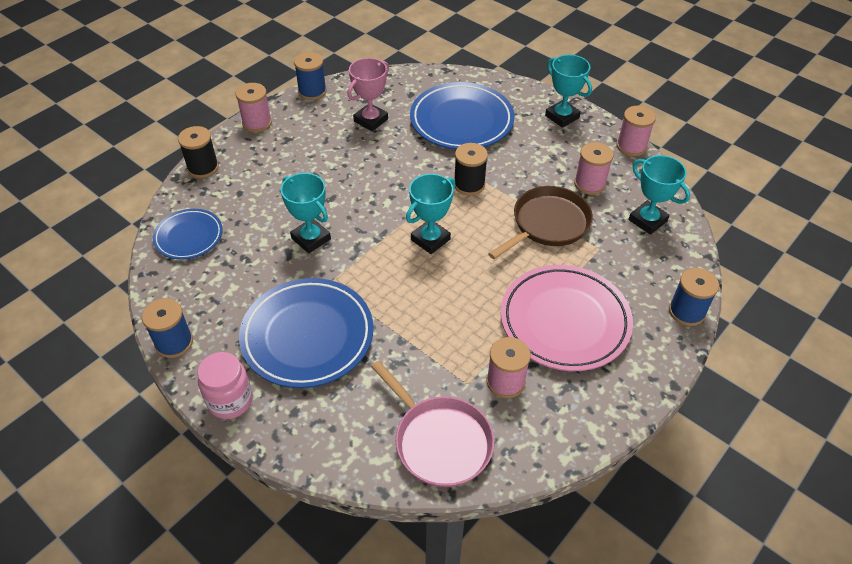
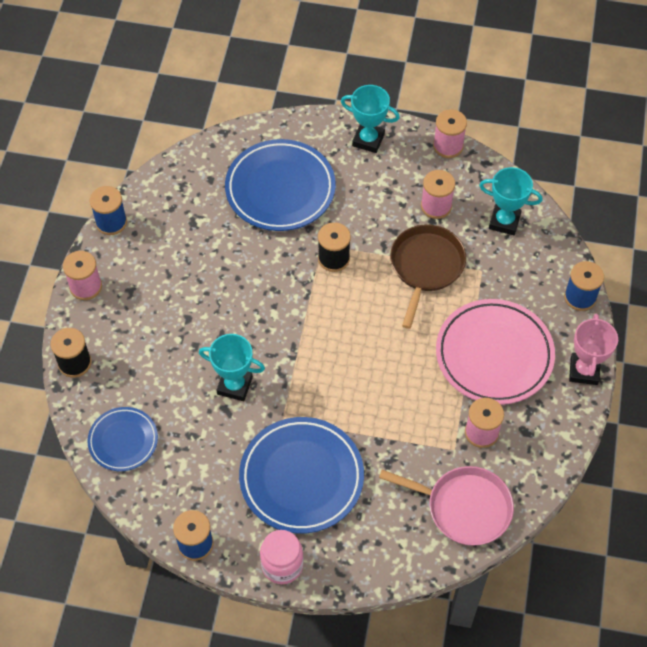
camera: 30 degrees left, 10 degrees up
pink trophy [347,58,389,131] -> pink trophy moved to [569,314,618,385]
turquoise trophy [406,174,456,254] -> none

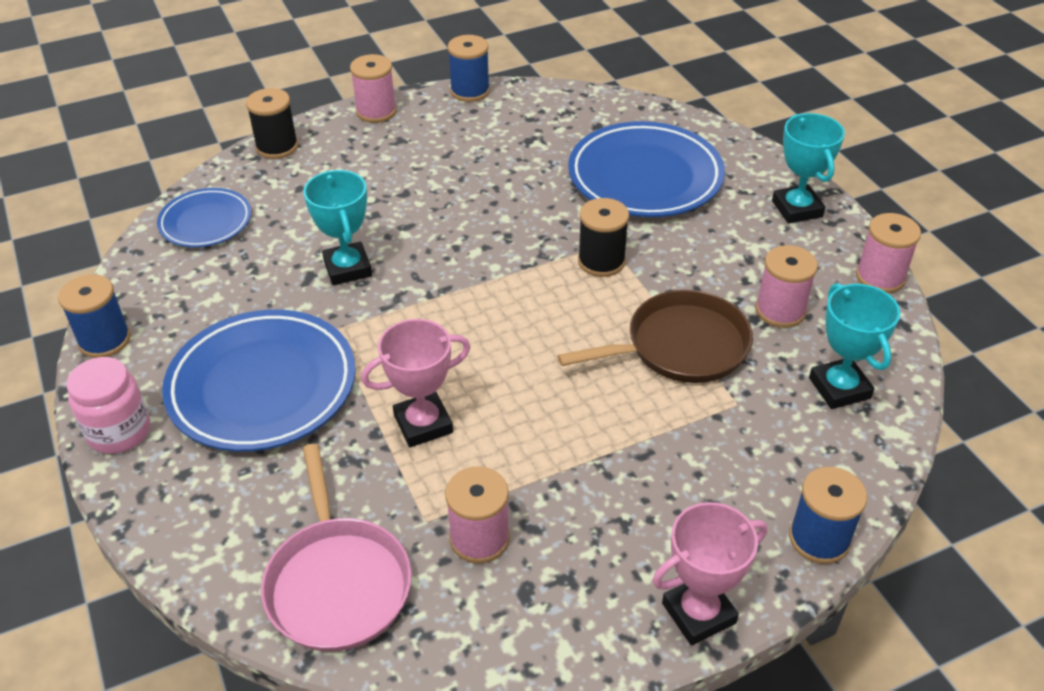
camera: 55 degrees right, 15 degrees down
pink plate [436,299,555,405] -> none
none -> pink trophy [361,319,471,447]

